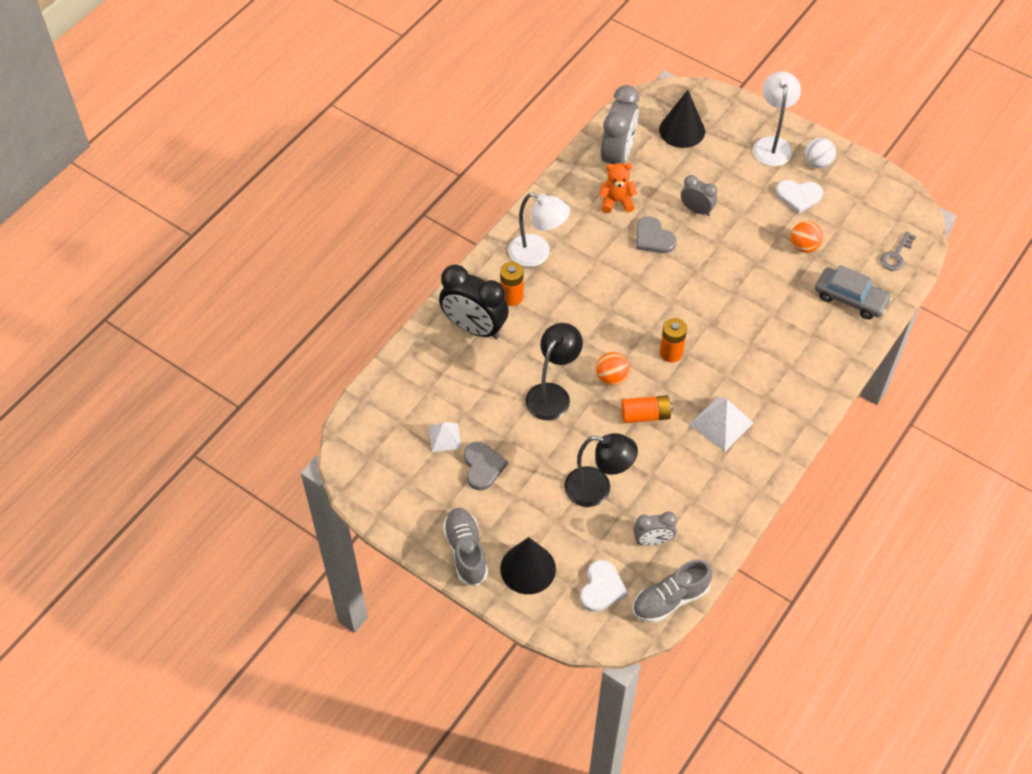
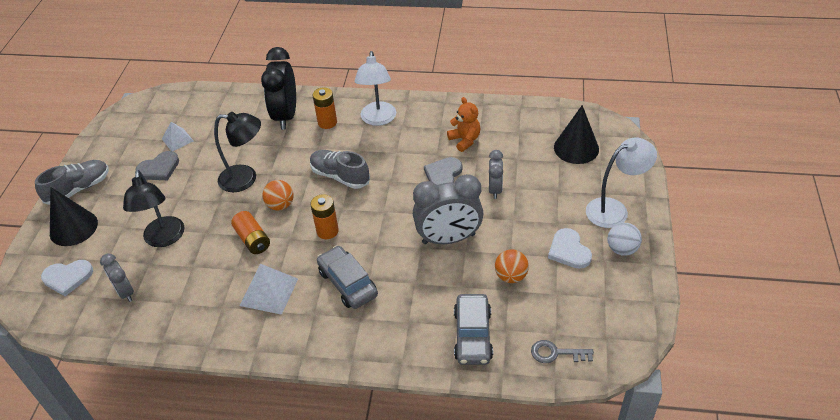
camera: 65 degrees right, 10 degrees down
grey clock [601,85,639,164] -> grey clock moved to [413,174,484,244]
grey shoe [633,559,712,623] -> grey shoe moved to [310,150,370,189]
none -> grey car [317,246,378,309]

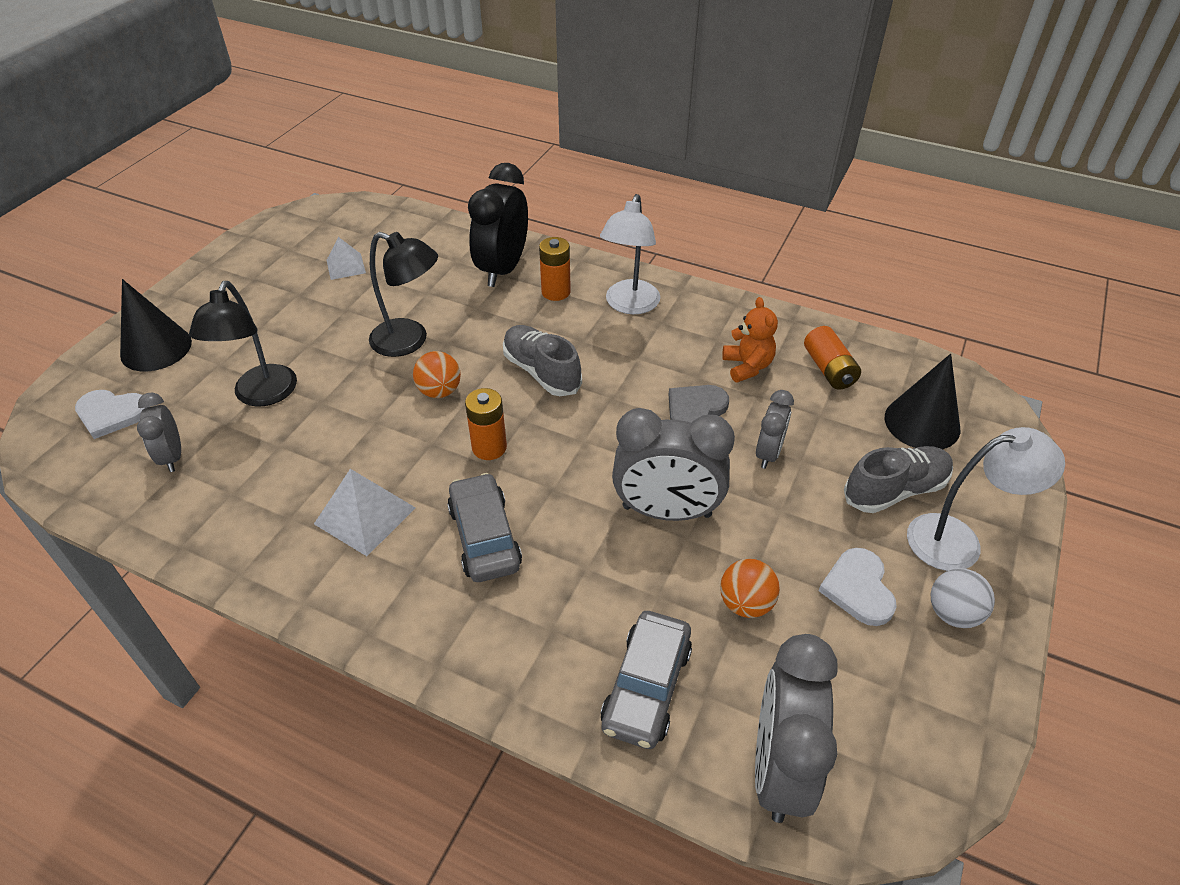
camera: 15 degrees right, 0 degrees up
grey shoe [35,160,109,205] -> grey shoe moved to [844,446,953,513]
grey heart [136,151,179,180] -> none
orange battery [231,211,270,254] -> orange battery moved to [804,326,861,390]
grey key [531,340,594,363] -> grey clock [755,634,838,823]

